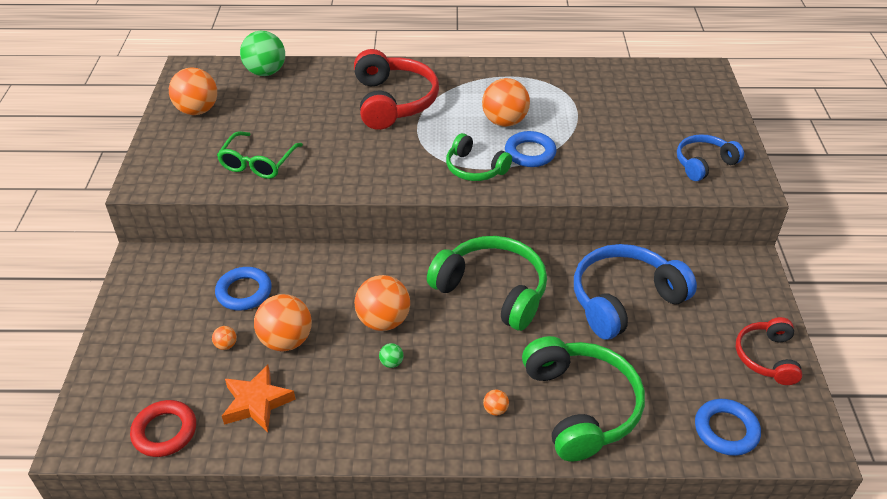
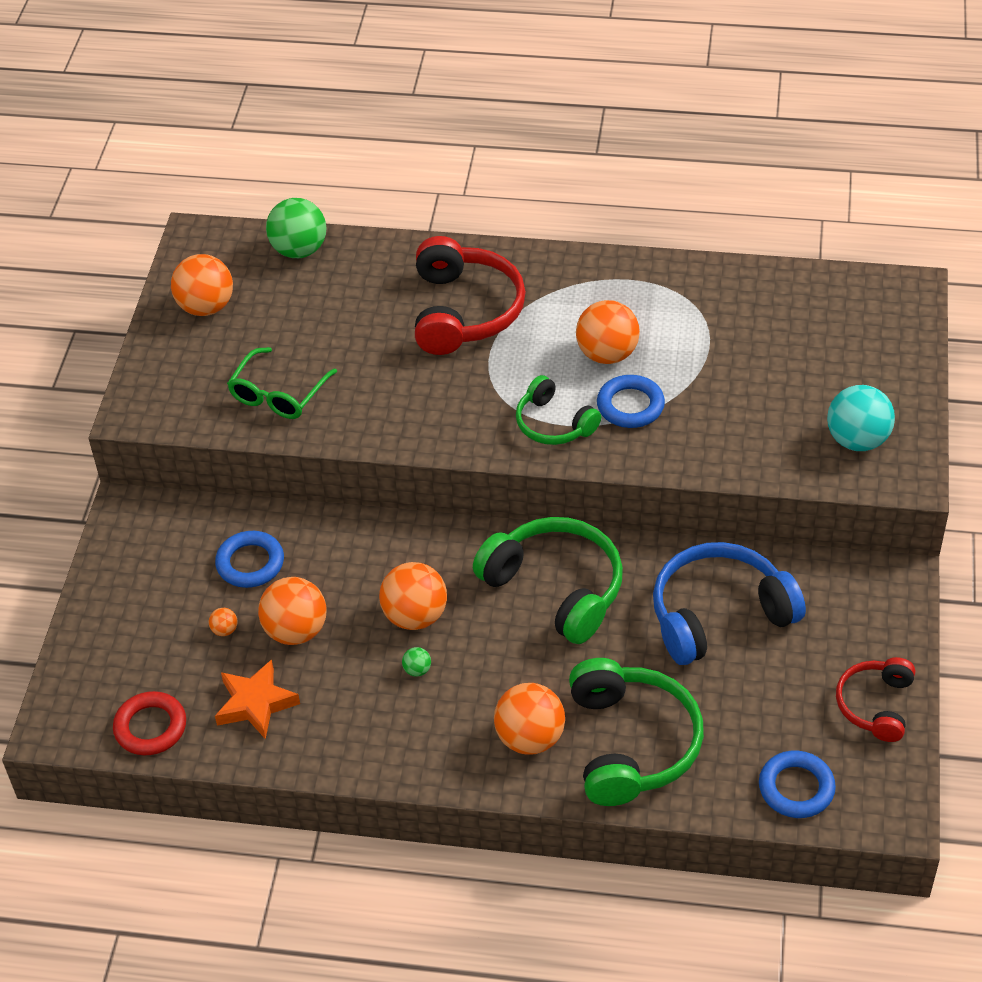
camera: 10 degrees right, 5 degrees up
orange ball [483,390,509,416] -> orange ball [494,683,565,754], size x2.35
blue headphones [677,134,744,181] -> turquoise ball [827,385,895,451]

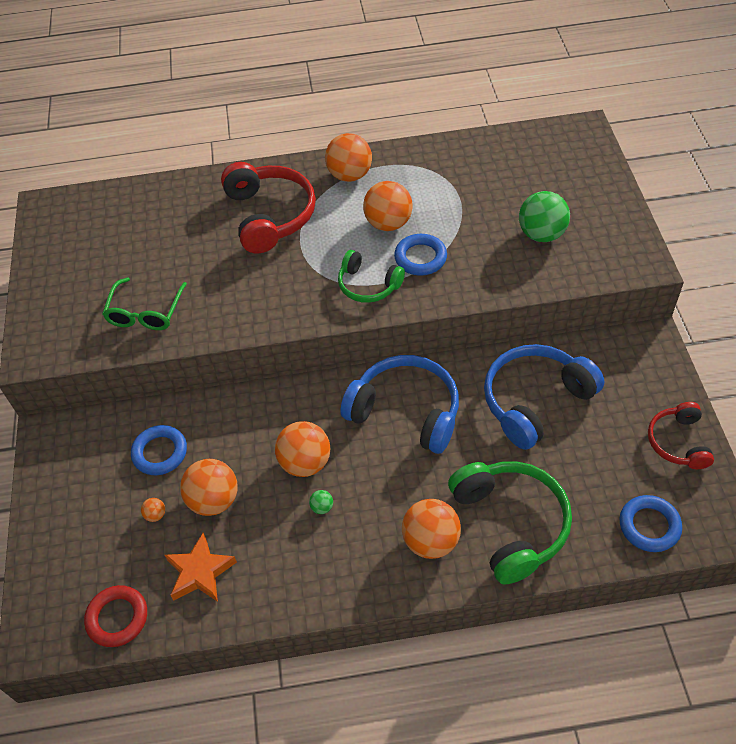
camera: 15 degrees left, 5 degrees up
orange ball [171,254,233,316] -> orange ball moved to [325,133,372,182]
green ball [266,198,327,258] -> green ball moved to [519,191,570,242]
green headphones [473,517,623,644] -> blue headphones [340,355,459,454]
turquoise ball [827,385,895,451] -> none

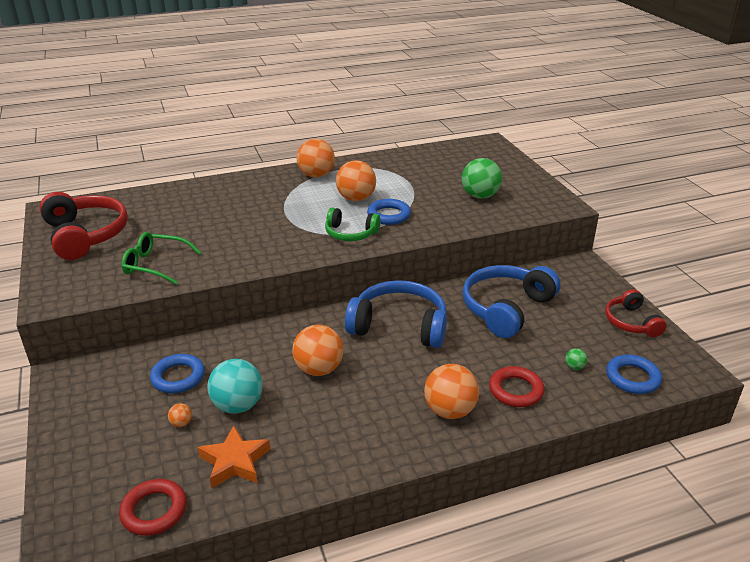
camera: 15 degrees left, 20 degrees down
green glasses [102,277,187,330] -> green glasses turned 105 degrees clockwise [121,232,202,285]
orange ball [180,459,238,516] -> turquoise ball [207,359,263,414]
red headphones [221,162,316,254] -> red headphones moved to [39,192,128,260]
green ball [309,490,333,514] -> green ball moved to [565,348,587,370]
green headphones [448,461,572,585] -> red ring [489,366,545,407]

